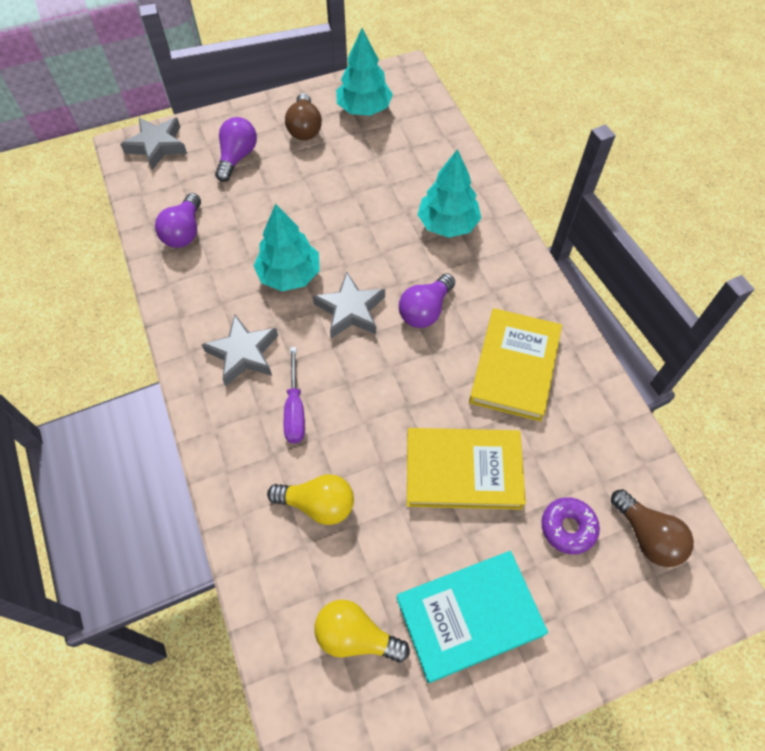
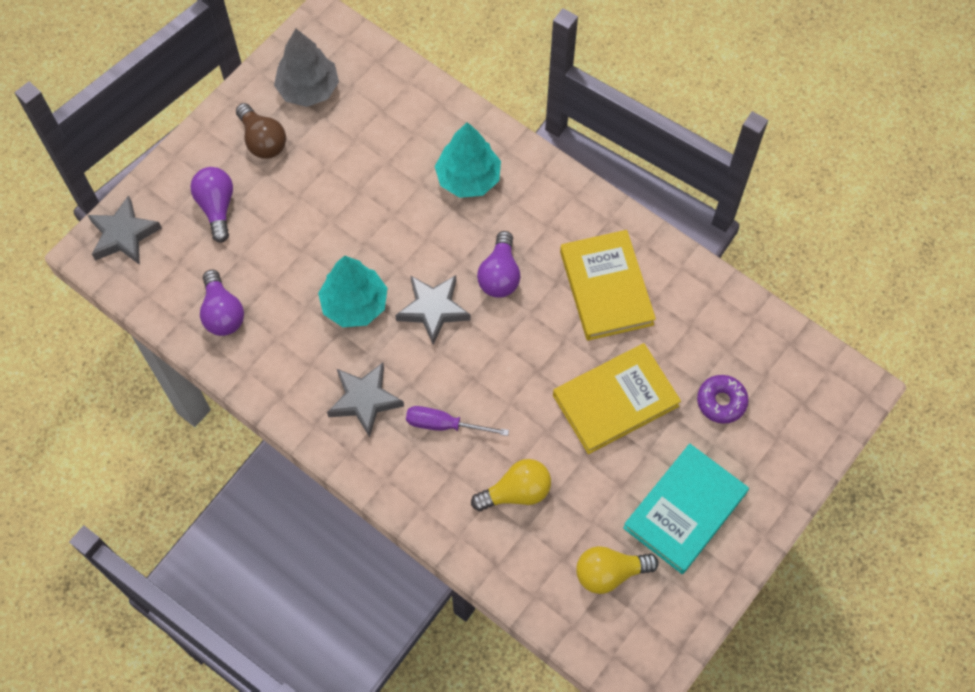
camera: 30 degrees left, 5 degrees up
purple screwdriver [284,347,305,444] -> purple screwdriver turned 135 degrees clockwise [406,406,509,436]
turquoise tree [336,28,393,116] -> grey tree [274,29,339,107]
brown light bulb [611,489,694,567] -> none

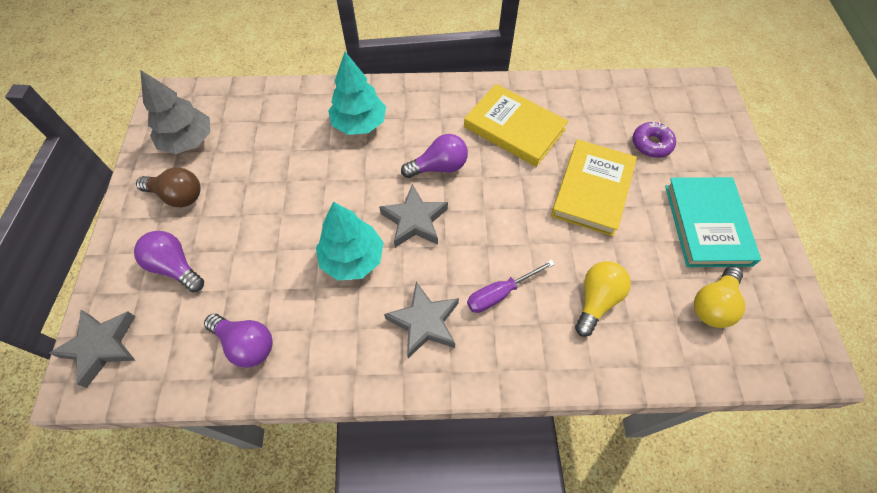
camera: 40 degrees left, 5 degrees down
purple light bulb [477,231,520,298] -> purple light bulb turned 75 degrees counterclockwise [401,134,468,178]

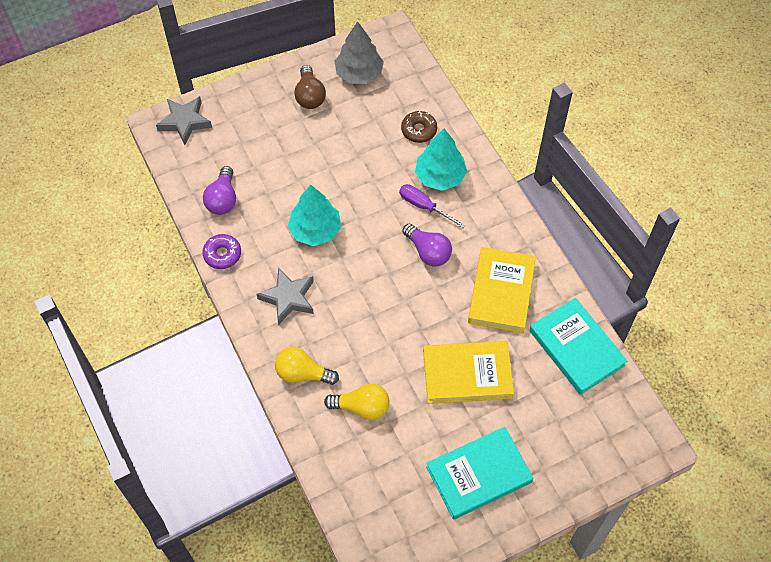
camera: 65 degrees right, 0 degrees up
purple light bulb [134,231,204,292] -> none
grey star [379,184,448,247] -> none
purple screwdriver [467,260,555,313] -> purple screwdriver moved to [399,184,466,228]
purple donut [633,122,676,158] -> purple donut moved to [203,234,241,269]
yellow light bulb [694,266,745,328] -> yellow light bulb moved to [275,347,339,385]
none -> brown donut [401,111,437,143]
none -> turquoise book [529,298,627,395]

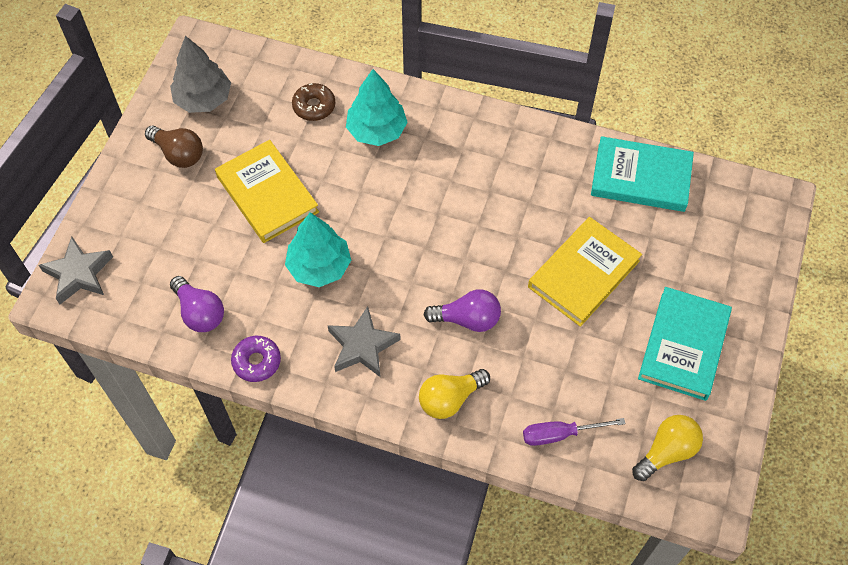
camera: 45 degrees left, 0 degrees up
yellow light bulb [324,384,390,420] -> yellow light bulb moved to [632,415,703,481]
purple screwdriver [399,184,466,228] -> purple screwdriver moved to [523,418,626,446]
purple light bulb [402,224,452,266] -> purple light bulb moved to [424,289,501,332]
yellow book [468,247,536,333] -> yellow book moved to [215,140,319,243]

